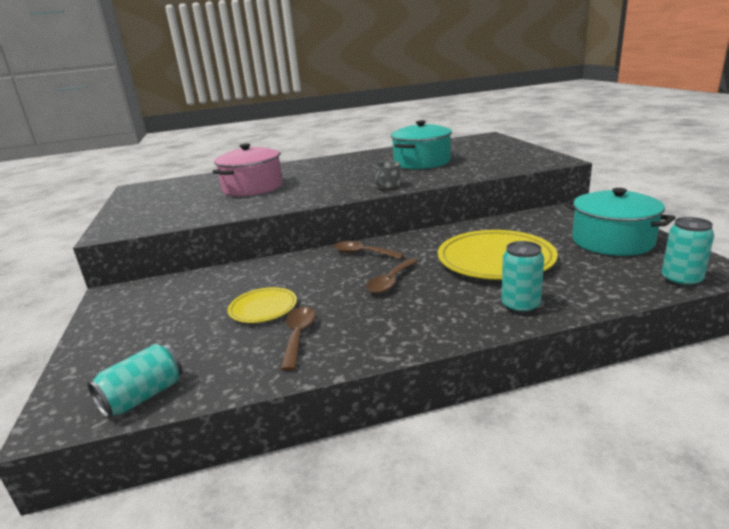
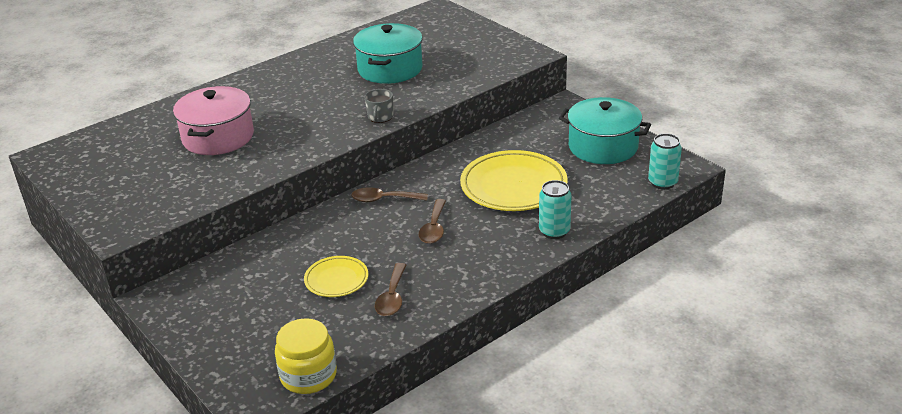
camera: 25 degrees left, 10 degrees up
turquoise can [88,344,183,418] -> yellow jar [275,318,337,394]
brown spoon [281,307,316,371] -> brown spoon turned 150 degrees counterclockwise [375,263,406,316]

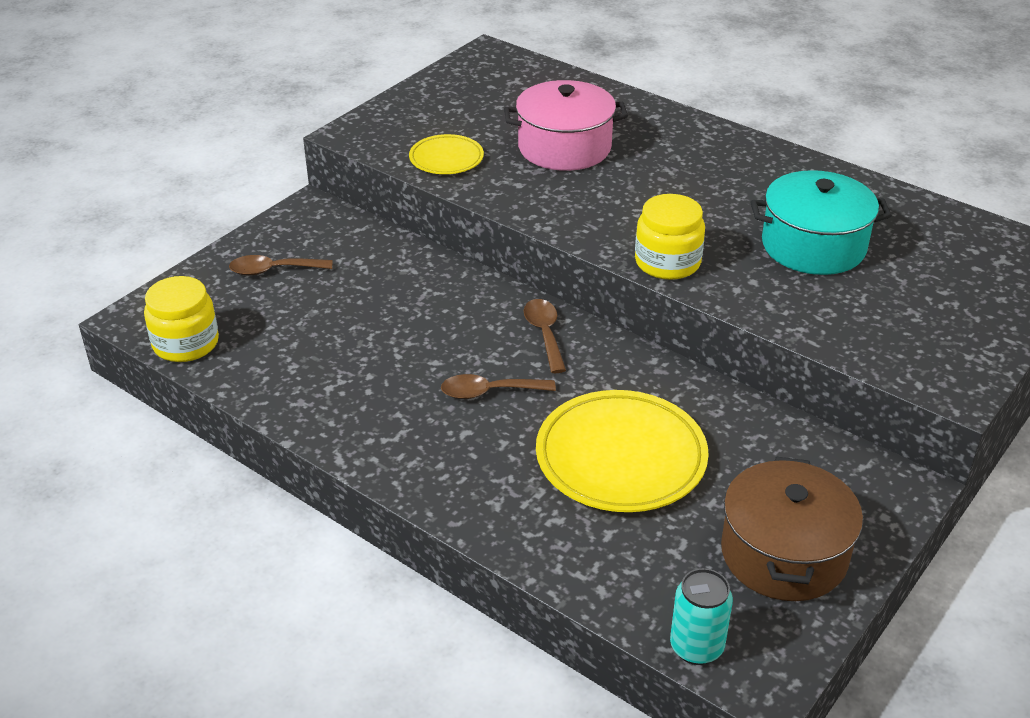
camera: 75 degrees right, 5 degrees up
yellow plate [304,256,368,297] -> yellow plate moved to [409,134,484,174]
grey mug [364,89,393,123] -> yellow jar [635,194,705,280]
brown spoon [375,263,406,316] -> brown spoon moved to [229,255,332,275]
turquoise can [539,180,571,239] -> none
turquoise pot [559,97,651,164] -> brown pot [721,457,863,601]

